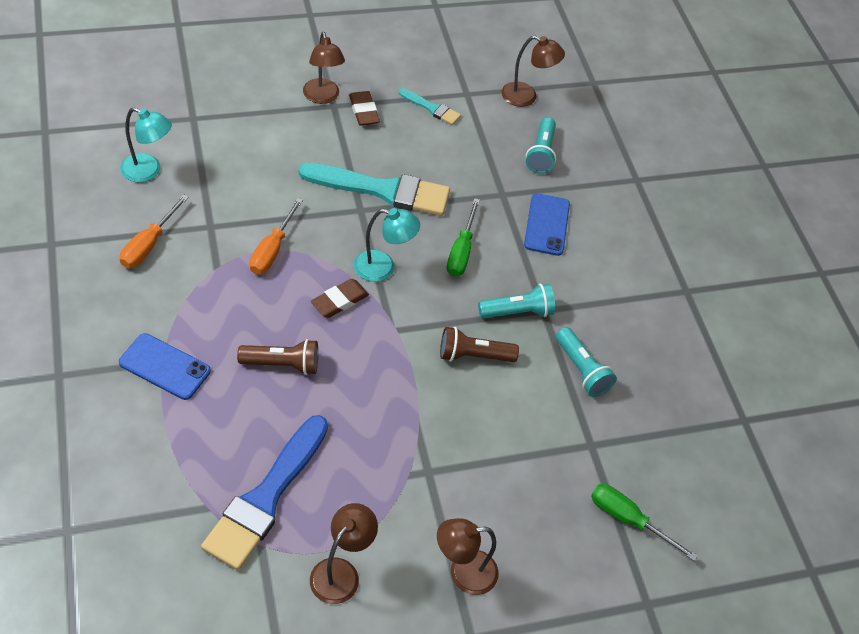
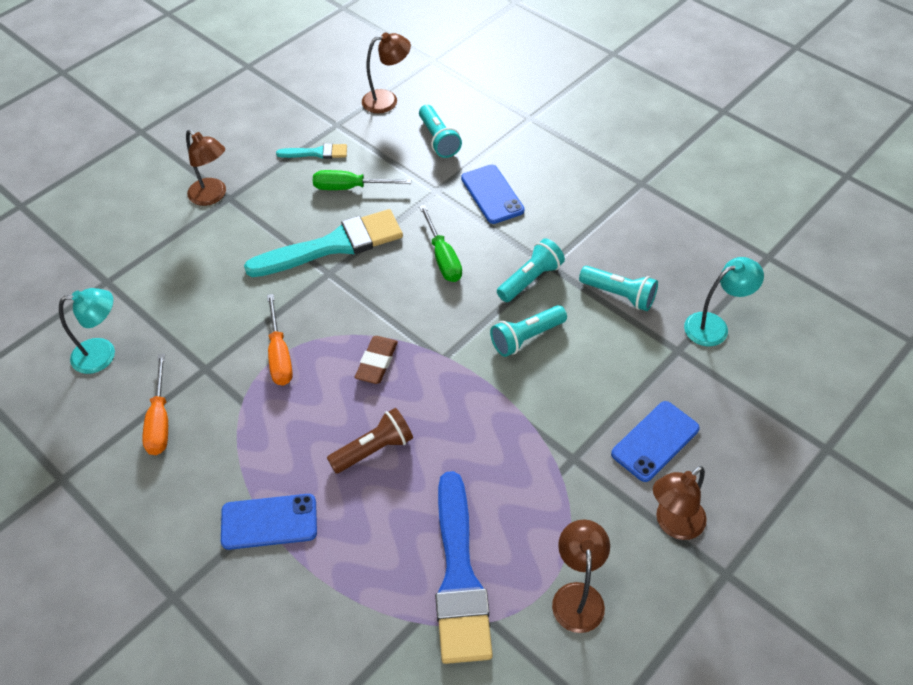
camera: 25 degrees left, 0 degrees up
brown eraser [349,91,380,125] -> none
turquoise lamp [354,208,420,282] -> turquoise lamp moved to [684,257,764,346]
brown flashlight [440,327,519,362] -> turquoise flashlight [490,305,567,357]
green screwdriver [591,484,698,561] -> green screwdriver moved to [313,170,411,190]
none -> blue phone [611,401,699,482]

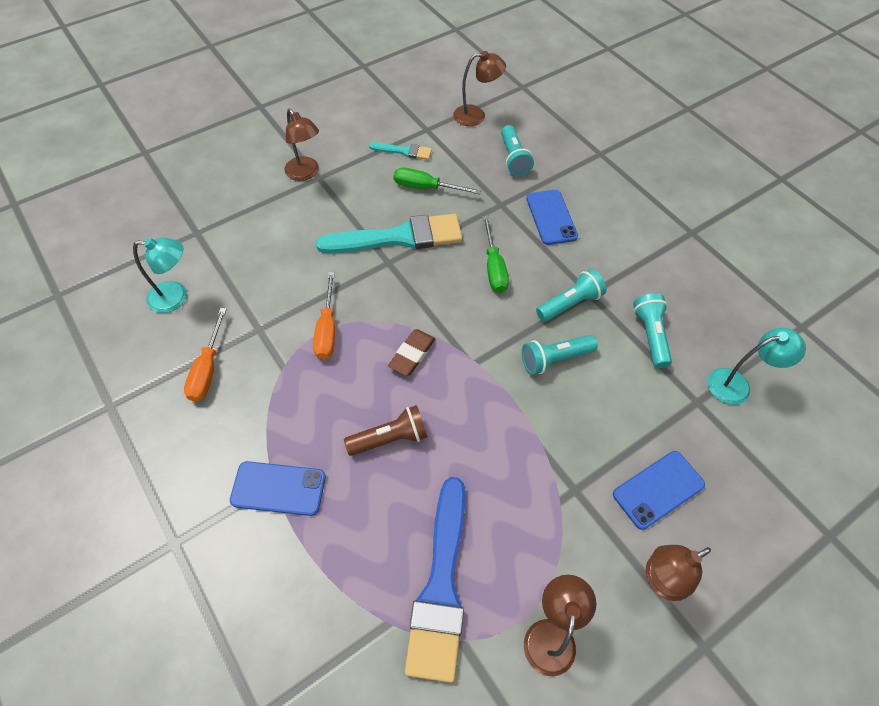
camera: 10 degrees right, 5 degrees up
turquoise flashlight [579,266,658,311] -> turquoise flashlight turned 135 degrees counterclockwise [633,293,672,368]

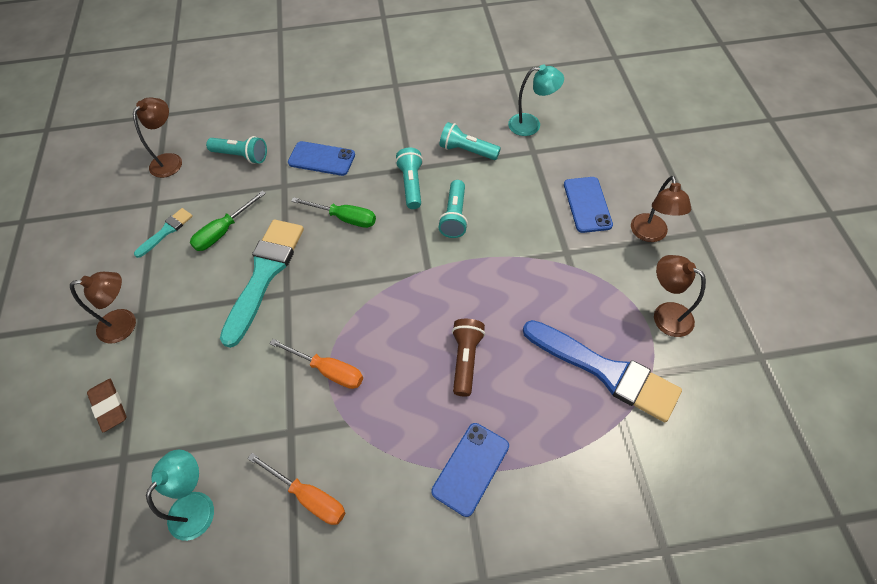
camera: 60 degrees left, 0 degrees up
brown eraser [388,329,436,376] -> brown eraser moved to [87,379,127,433]
turquoise lamp [708,327,806,405] -> turquoise lamp turned 75 degrees clockwise [508,65,564,136]

